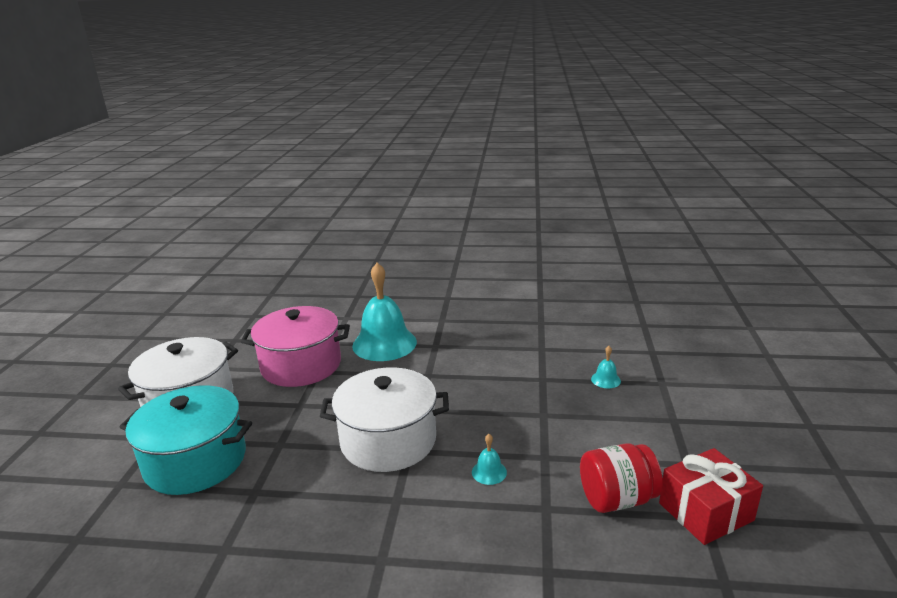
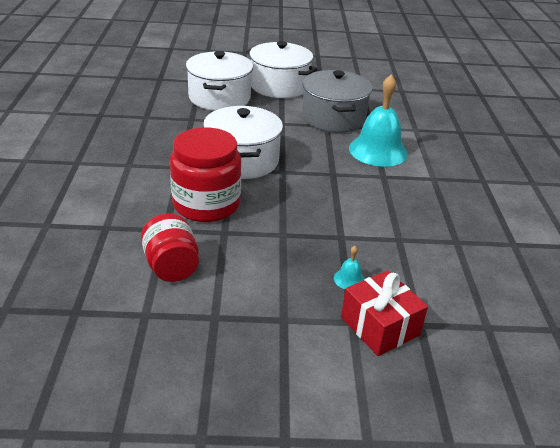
camera: 80 degrees right, 10 degrees up
turquoise pot [120,385,252,495] -> white pot [186,51,253,111]
pink pot [241,306,350,387] -> grey pot [302,70,372,133]
turquoise bell [472,434,507,485] -> red jar [170,127,241,222]
red gift [659,448,763,545] -> red gift moved to [341,270,428,356]

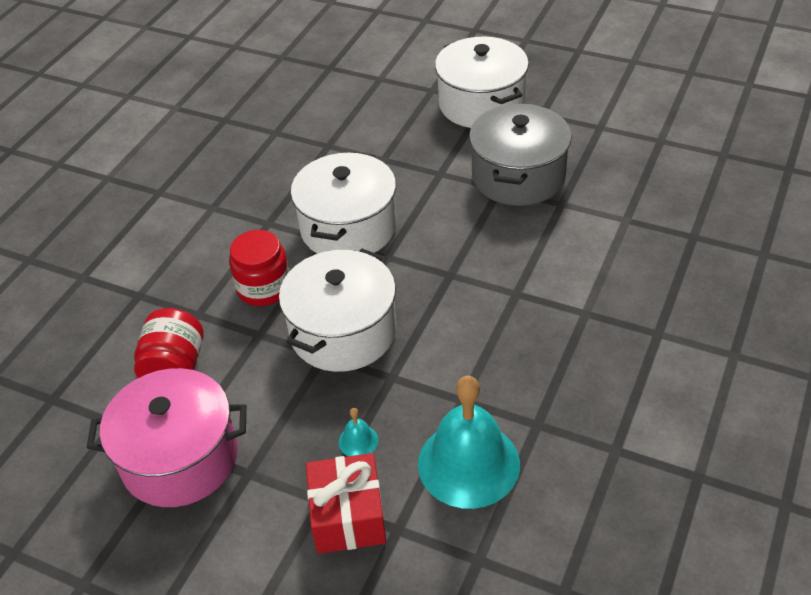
camera: 30 degrees right, 10 degrees up
red jar [170,127,241,222] -> red jar [229,230,289,306], size x0.65
white pot [186,51,253,111] -> white pot moved to [279,248,396,372]
turquoise bell [349,75,408,167] -> turquoise bell moved to [418,376,520,509]
none -> pink pot [87,368,247,507]

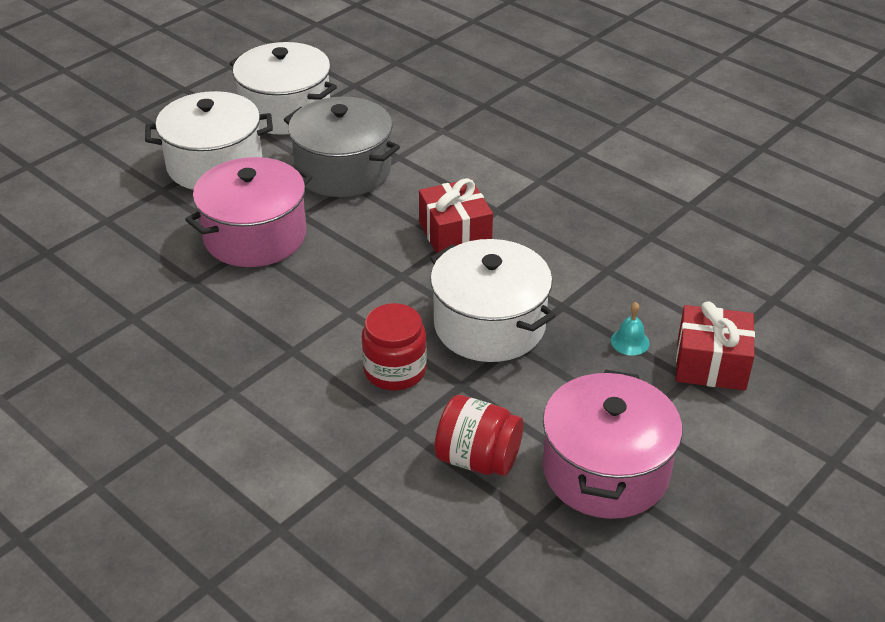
camera: 75 degrees left, 5 degrees down
white pot [291,152,397,254] -> white pot moved to [230,42,337,135]
turquoise bell [418,376,520,509] -> none
none -> pink pot [185,157,312,267]
none -> red gift [419,178,493,253]

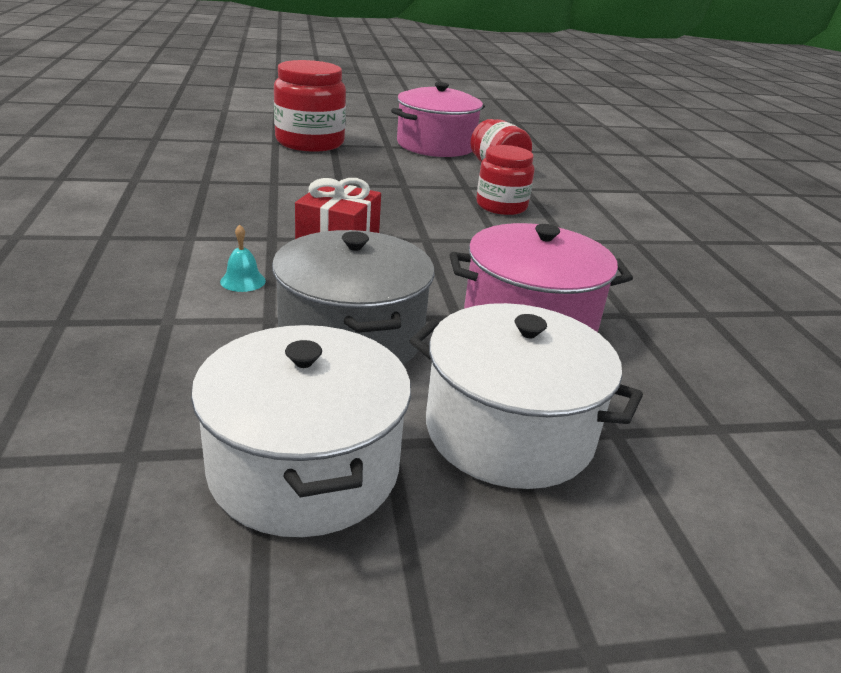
camera: 145 degrees left, 10 degrees down
white pot [430,239,556,362] -> none
turquoise bell [611,302,650,355] -> turquoise bell moved to [220,225,266,292]
red gift [676,301,755,390] -> red jar [274,60,346,152]

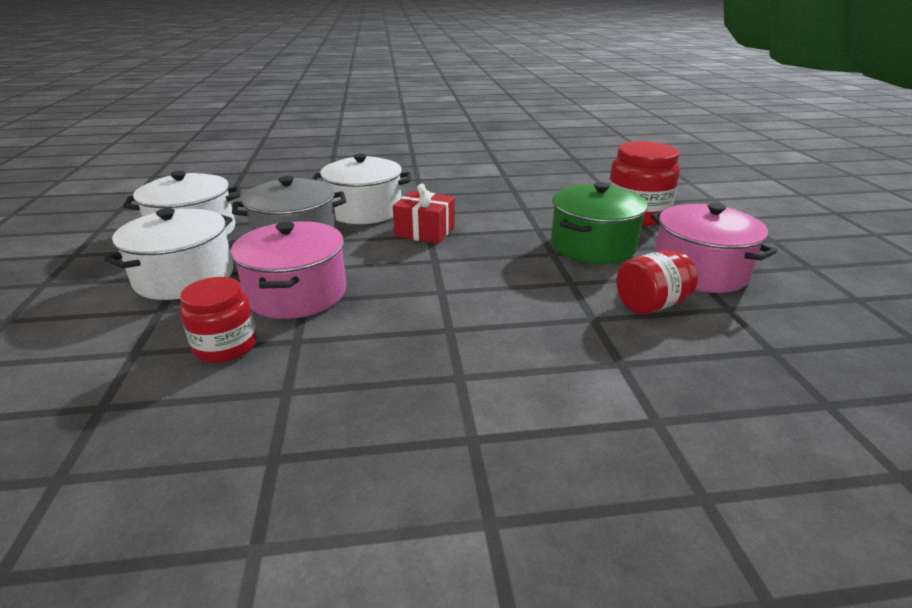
camera: 95 degrees right, 0 degrees up
turquoise bell [220,225,266,292] -> white pot [312,154,411,224]
red jar [476,145,535,215] -> red jar moved to [180,277,257,363]
none -> green pot [551,182,648,264]

